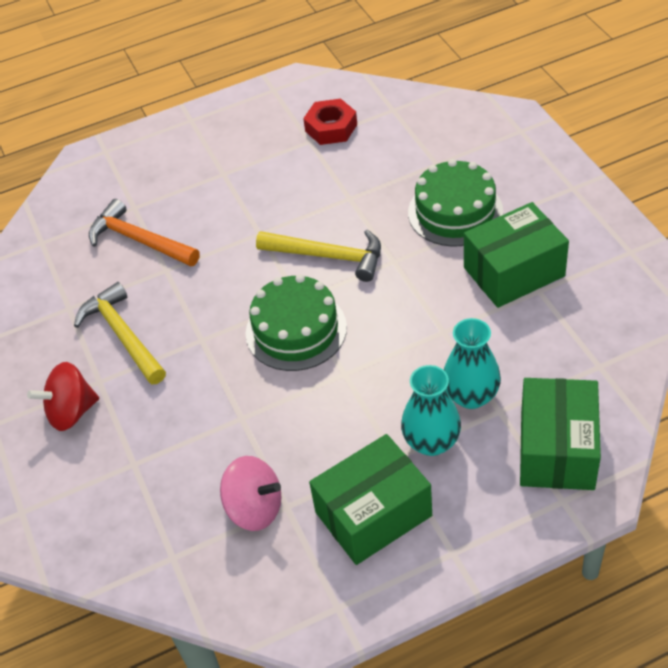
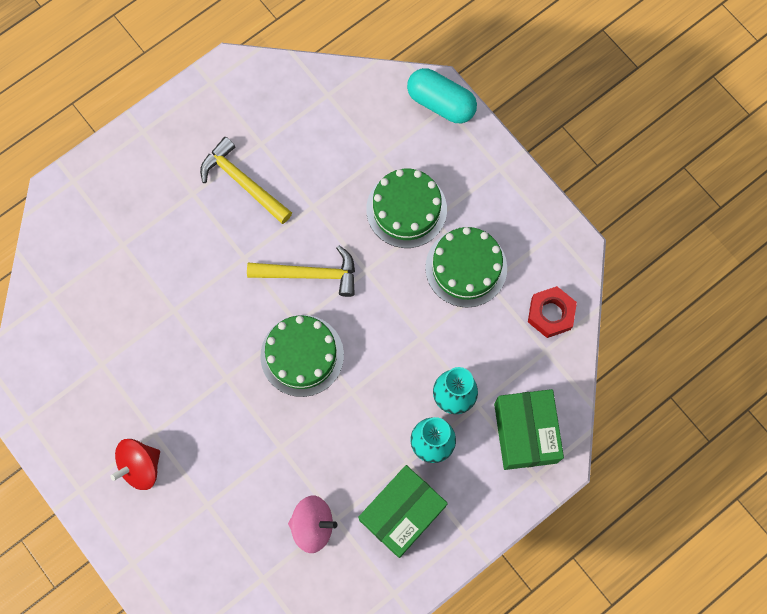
camera: 20 degrees left, 25 degrees up
yellow hammer [74,282,166,385] -> yellow hammer moved to [200,137,292,224]
orange hammer [89,199,200,266] -> none
red nut [303,99,357,145] -> red nut moved to [528,286,577,338]
green box [464,202,569,308] -> green cake [425,227,507,308]
none -> turquoise capsule [407,68,477,123]

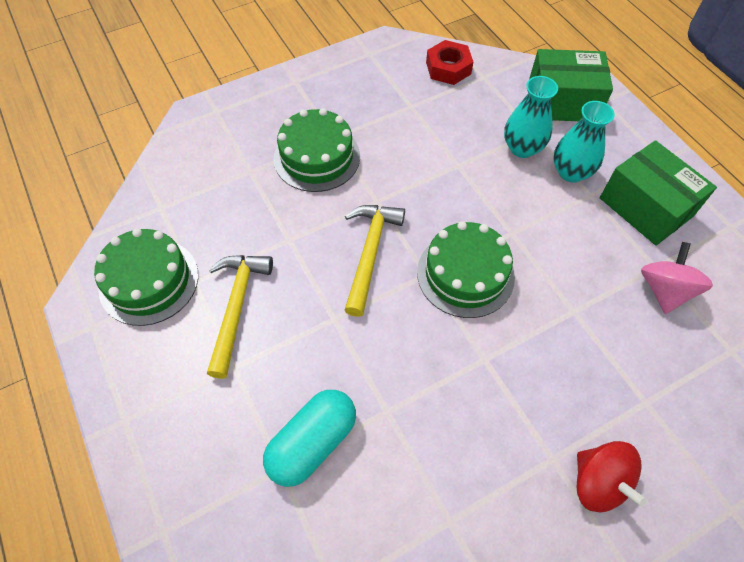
camera: 80 degrees left, 15 degrees down
yellow hammer [200,137,292,224] -> yellow hammer turned 135 degrees clockwise [207,255,273,379]
turquoise capsule [407,68,477,123] -> turquoise capsule moved to [263,390,356,487]
green cake [425,227,507,308] -> green cake moved to [94,228,198,326]

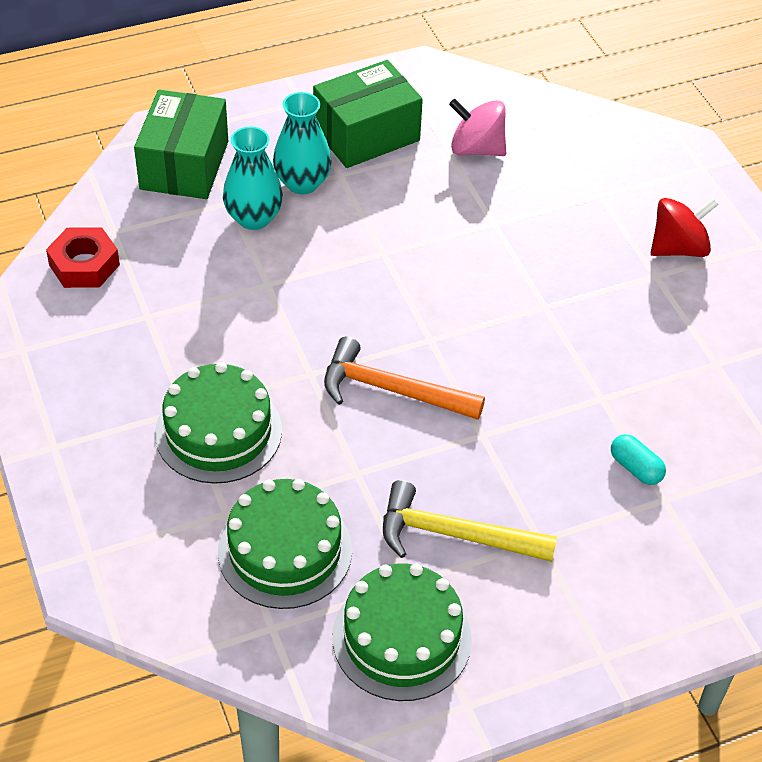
camera: 85 degrees left, 10 degrees down
turquoise capsule [263,390,356,487] -> turquoise capsule [611,434,666,485], size x0.53
yellow hammer [345,205,405,317] -> orange hammer [324,337,485,420]
green cake [417,221,515,318] -> green cake moved to [218,479,352,609]

